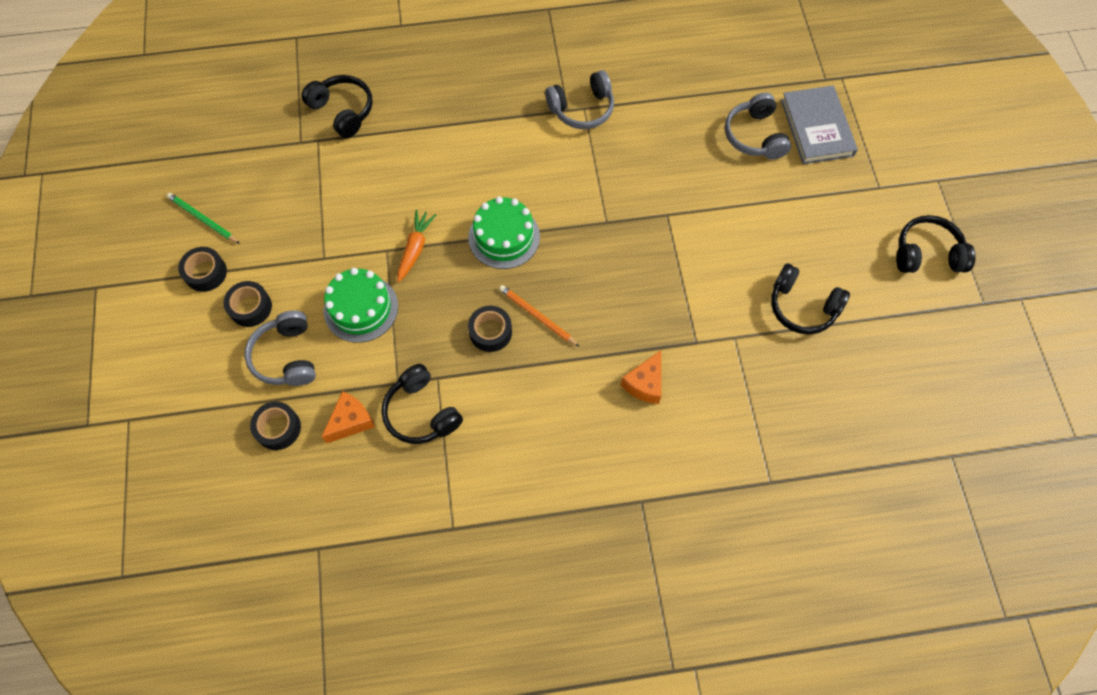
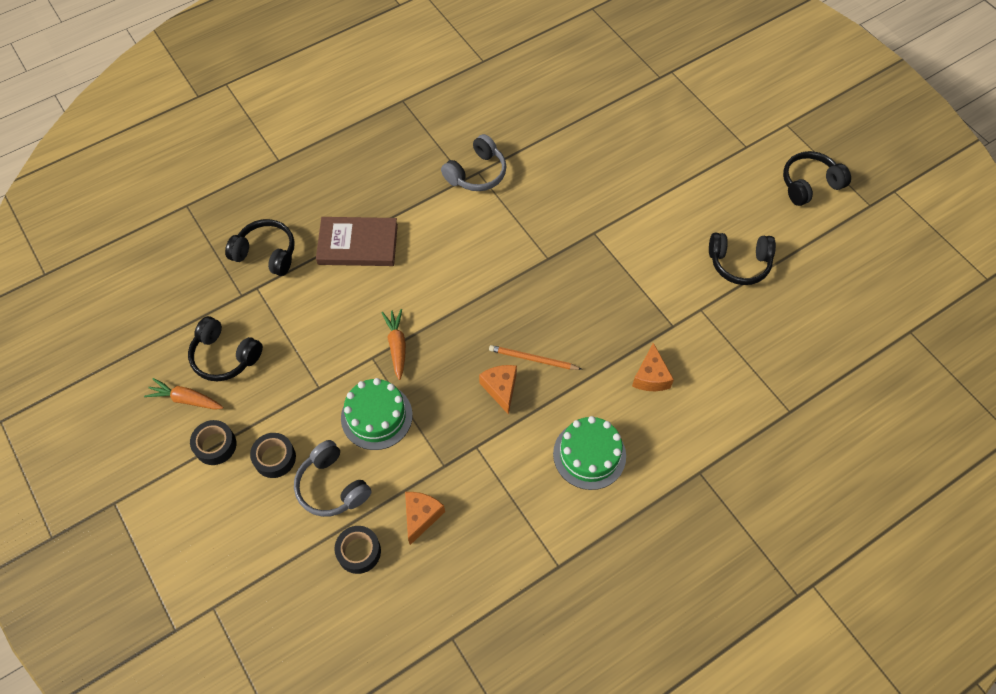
camera: 25 degrees left, 5 degrees down
green pencil [167,193,240,244] -> orange carrot [144,378,223,410]
black headphones [381,364,463,444] -> black headphones moved to [188,316,263,381]
green cake [468,197,540,269] -> green cake moved to [553,416,626,490]
black tape [468,306,512,352] -> orange cheese [479,365,517,415]
grey headphones [725,93,791,159] -> none
grey book [781,85,858,164] -> none
none -> brown book [316,217,398,266]

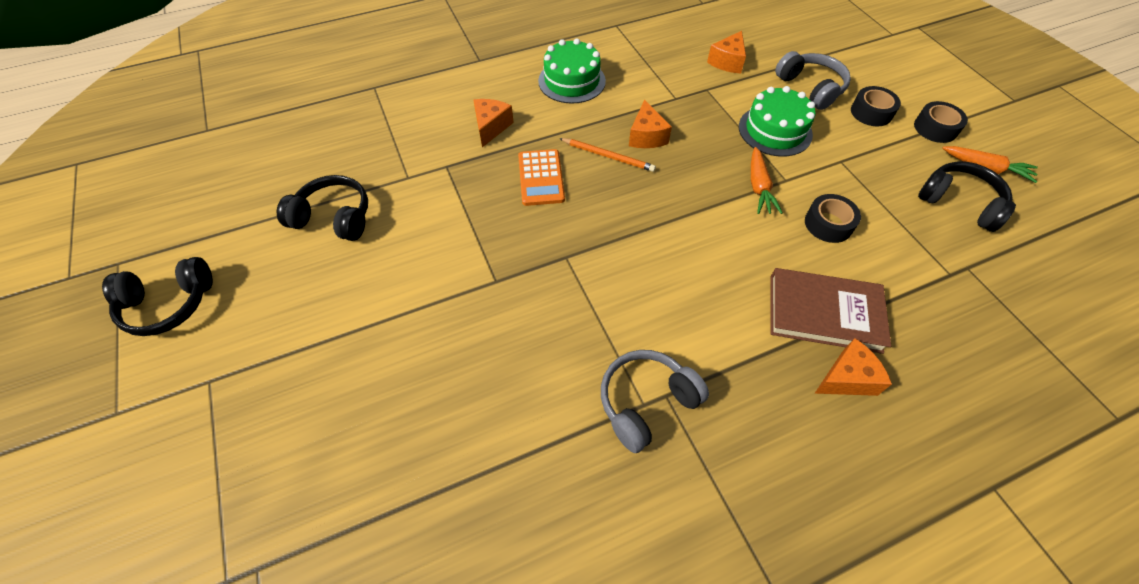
camera: 170 degrees left, 5 degrees down
black headphones [225,219,295,276] -> none
black tape [334,526,381,574] -> black tape moved to [805,194,861,243]
none -> orange calculator [518,149,565,206]
none -> orange cheese [814,338,892,396]

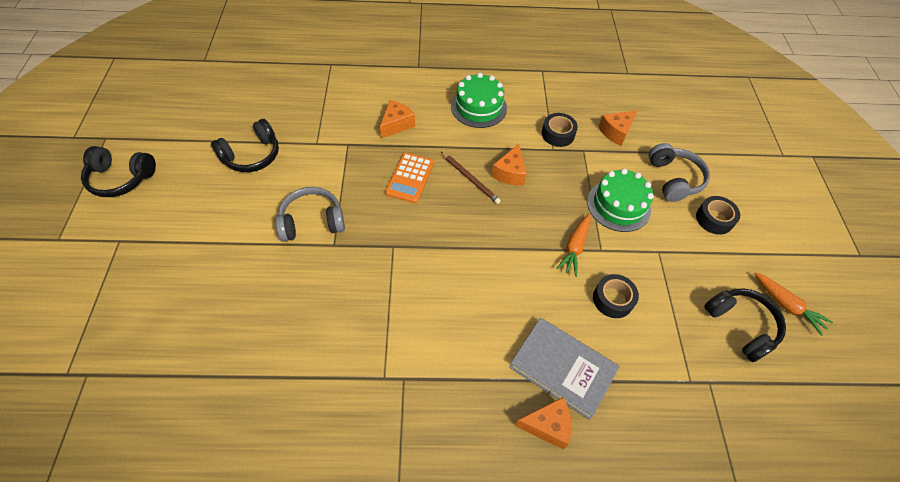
camera: 20 degrees right, 0 degrees up
black headphones [277,175,368,241] -> black headphones turned 105 degrees clockwise [211,119,279,172]
orange pencil [559,138,656,172] -> brown pencil [441,152,501,204]
grey headphones [601,350,709,453] -> grey headphones moved to [275,187,345,242]
brown book [770,268,891,354] -> grey book [509,318,620,420]
black tape [914,101,968,143] -> black tape moved to [542,113,578,147]

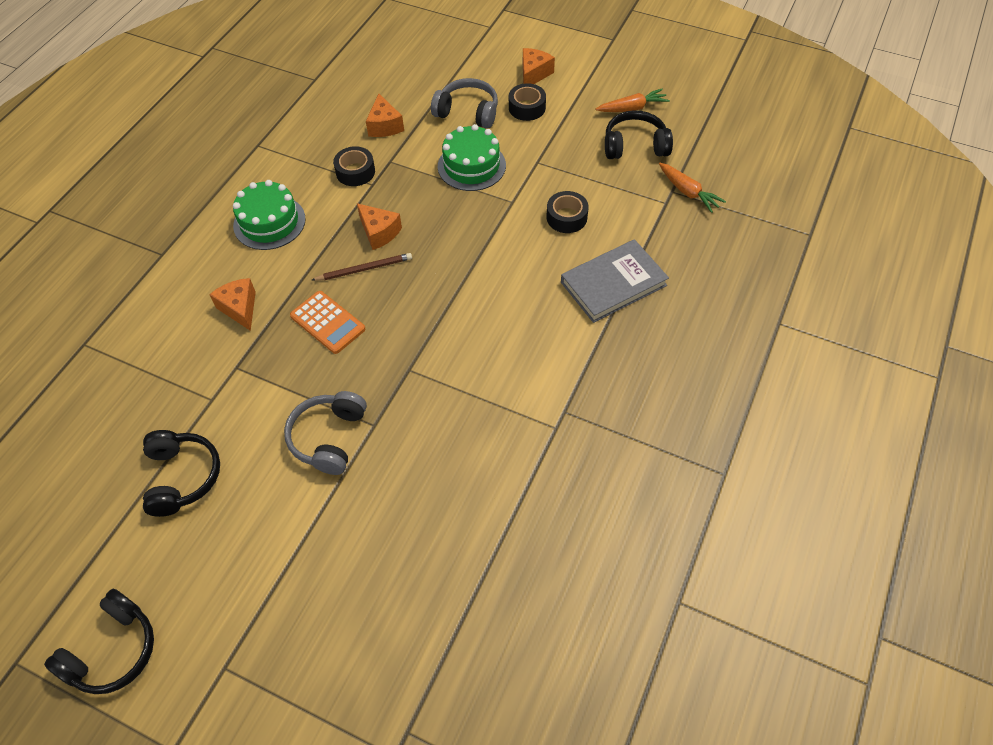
camera: 60 degrees left, 0 degrees up
orange cheese [515,397,572,449] -> orange cheese moved to [523,48,555,84]
orange carrot [556,214,591,277] -> orange carrot moved to [659,163,726,213]

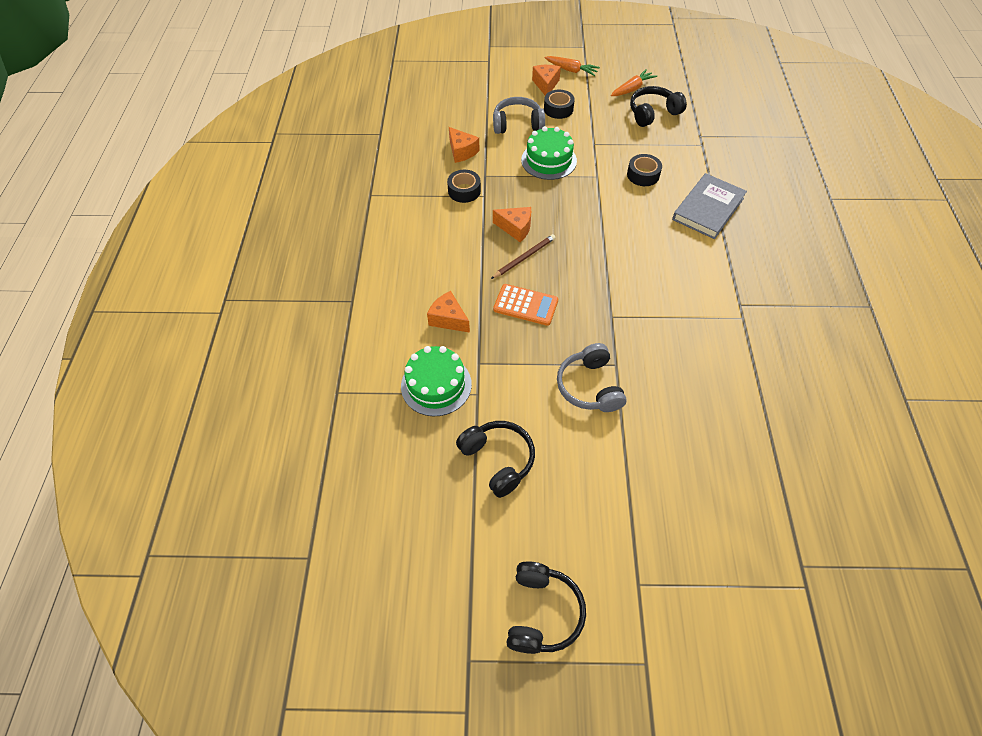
camera: 25 degrees left, 0 degrees up
green cake [233,180,306,250] -> green cake moved to [401,346,472,416]
orange carrot [659,163,726,213] -> orange carrot moved to [545,56,600,76]

